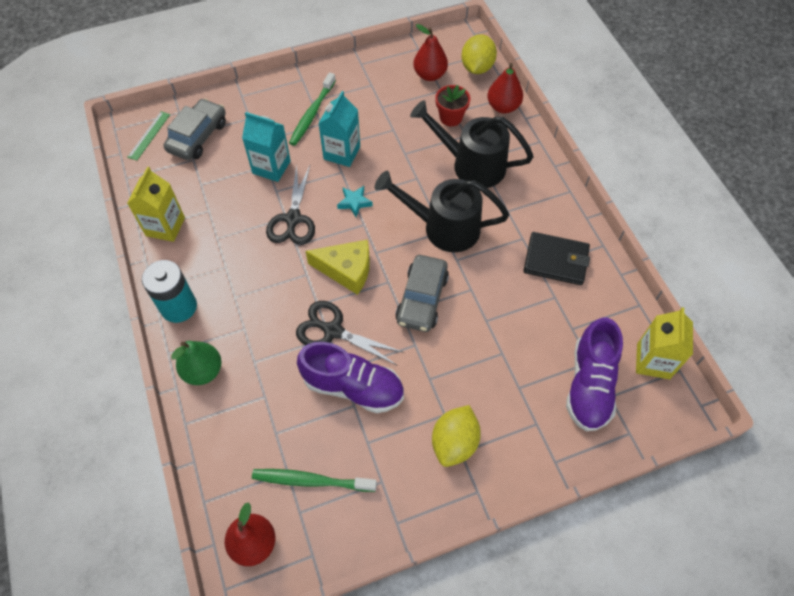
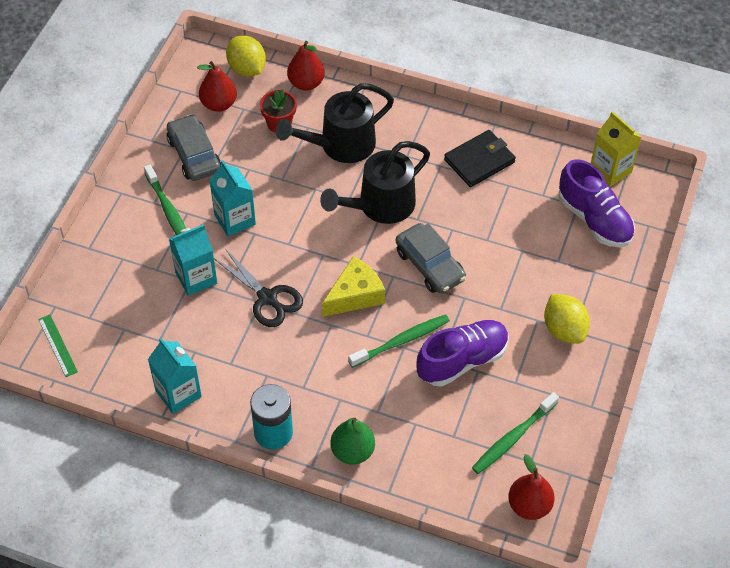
camera: 50 degrees left, 5 degrees down
yellow carton [127,167,185,242] -> turquoise carton [148,338,202,414]
grey car [164,99,226,160] -> grey car moved to [167,114,221,181]
black scissors [296,301,404,365] -> green toothbrush [348,314,450,368]
turquoise star [337,186,373,217] -> none

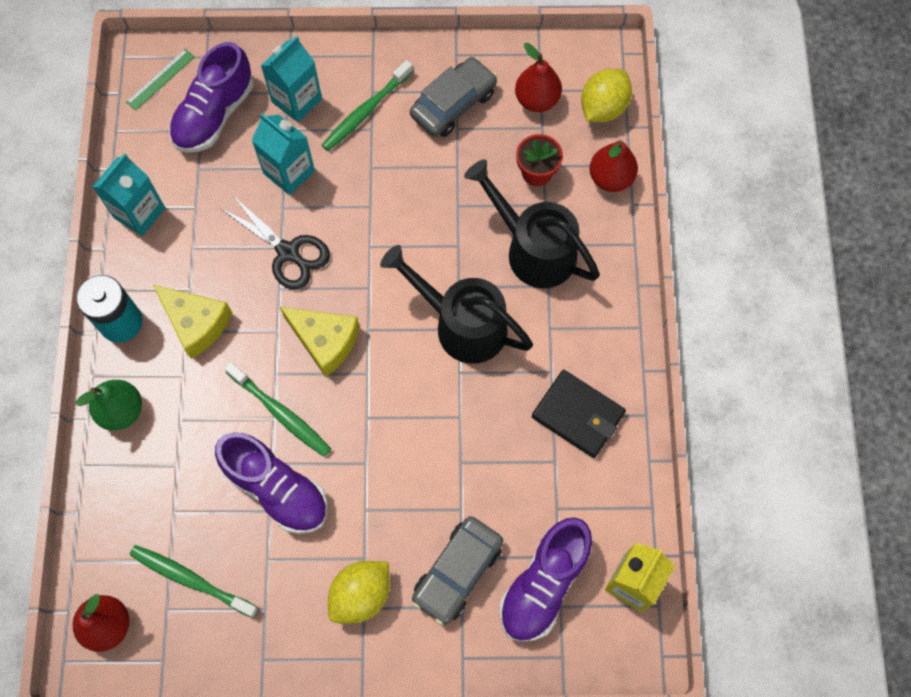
camera: 70 degrees right, 15 degrees up
turquoise carton [209,160,256,237] -> turquoise carton moved to [261,35,322,122]
black scissors [215,249,303,327] -> black scissors turned 75 degrees counterclockwise [220,195,330,290]
grey car [396,223,466,294] -> grey car moved to [412,516,503,625]
none -> yellow cheese [153,285,232,359]
none -> purple shoe [169,42,254,153]

